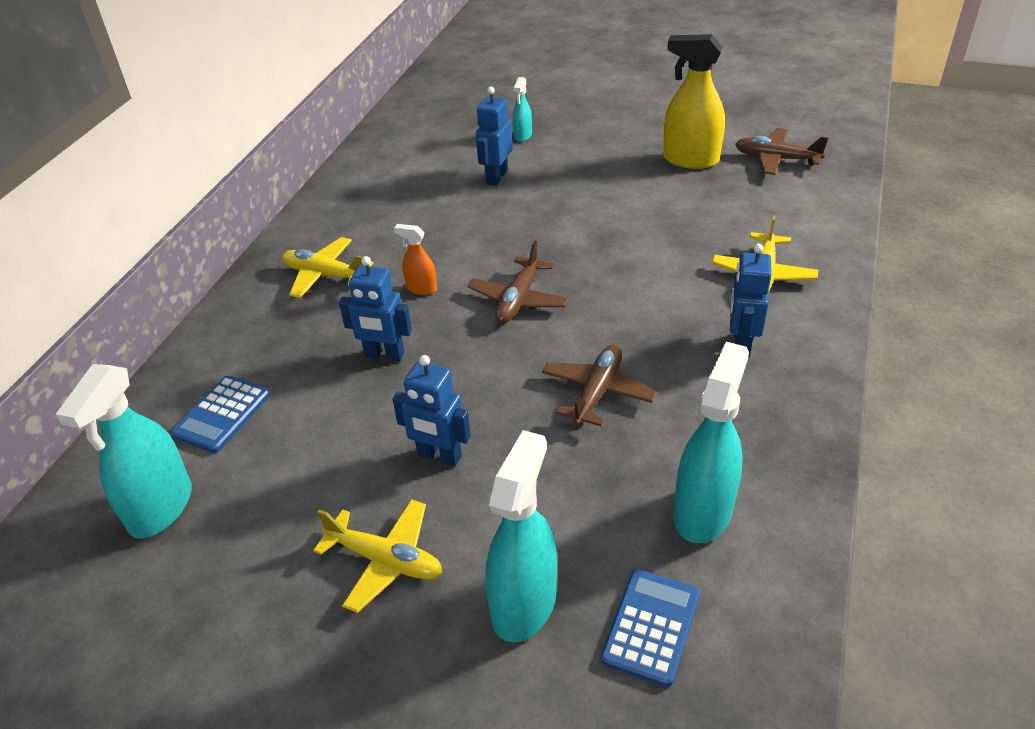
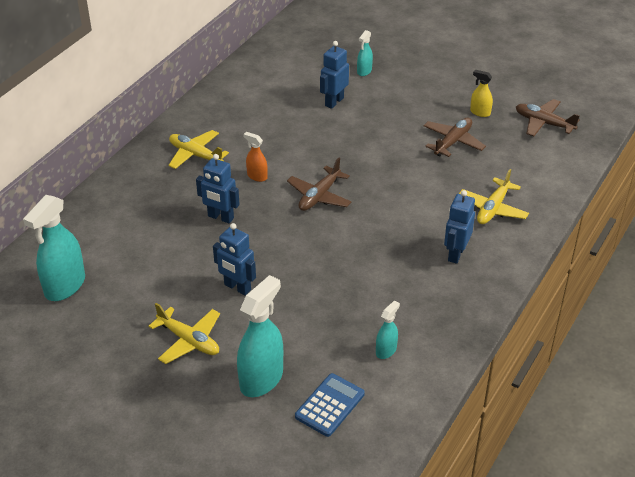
camera: 10 degrees right, 0 degrees up
blue calculator [171,376,270,453] -> none
brown plane [542,344,657,426] -> brown plane moved to [423,118,486,157]
yellow spray bottle [663,34,725,169] -> yellow spray bottle [470,70,493,117], size x0.50
turquoise spray bottle [674,342,749,543] -> turquoise spray bottle [376,300,400,359], size x0.50

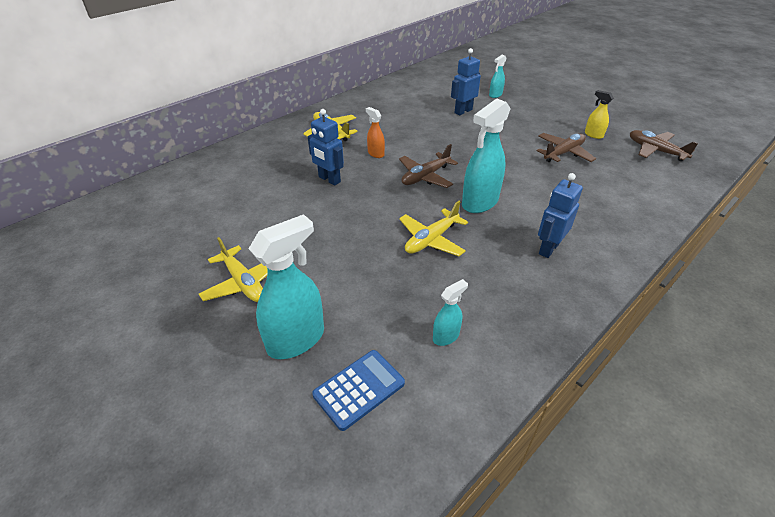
camera: 15 degrees right, 0 degrees up
turquoise spray bottle [23,195,85,301] -> turquoise spray bottle moved to [462,98,511,213]
blue robot [213,223,256,295] -> none
yellow plane [459,169,529,224] -> yellow plane moved to [399,201,468,256]

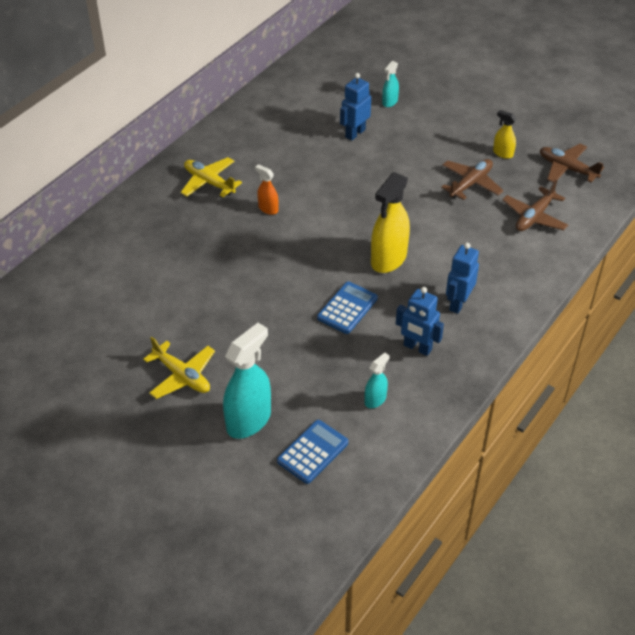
camera: 10 degrees left, 5 degrees up
blue robot [308,109,344,186] -> blue robot moved to [396,287,444,356]
brown plane [399,144,458,188] -> brown plane moved to [502,179,568,231]
yellow plane [399,201,468,256] -> blue calculator [317,282,378,334]
turquoise spray bottle [462,98,511,213] -> yellow spray bottle [371,172,410,273]

